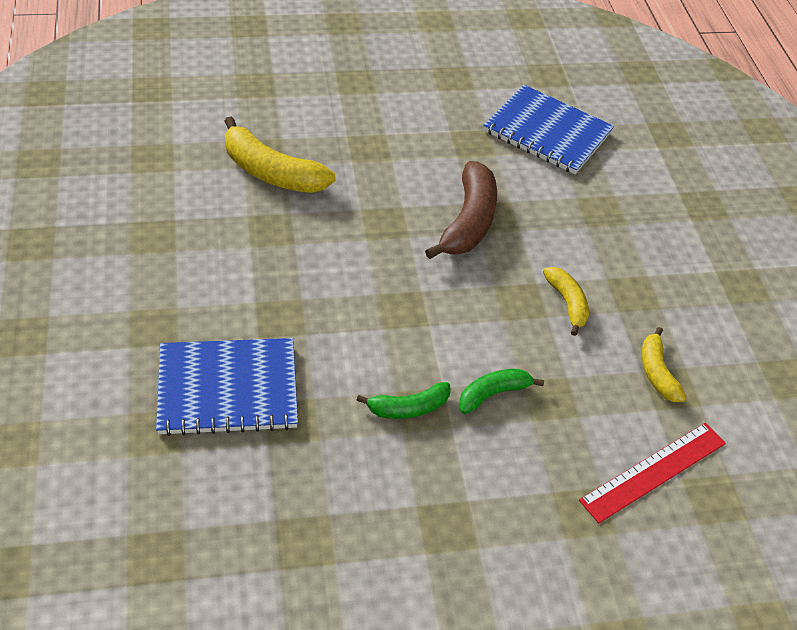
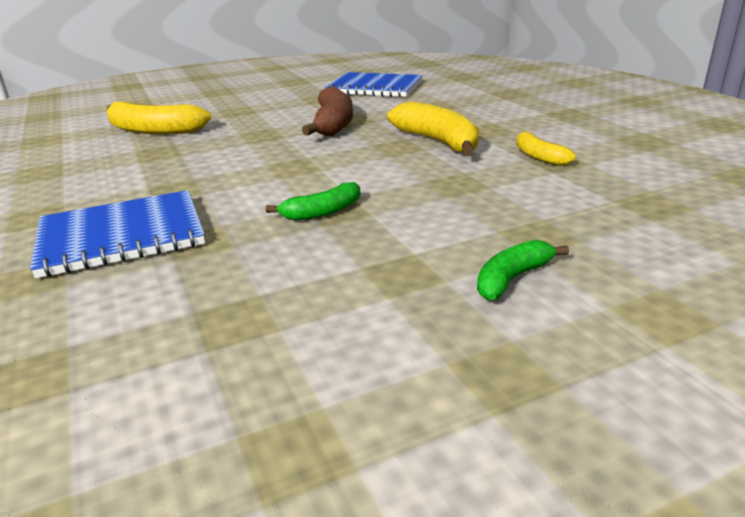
camera: 10 degrees left, 20 degrees down
green banana [458,369,544,414] -> green banana moved to [477,240,569,300]
yellow banana [543,267,589,336] -> yellow banana [387,102,479,155], size x1.73
red ruler [579,423,726,523] -> none

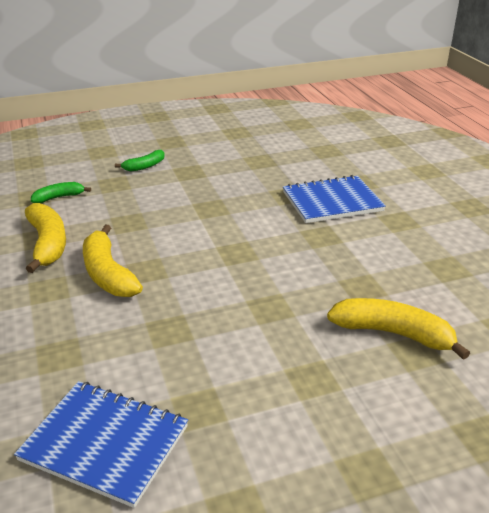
camera: 175 degrees left, 5 degrees up
green banana [266,182,360,221] -> green banana moved to [31,182,91,203]
brown banana [302,86,353,136] -> none
yellow banana [516,131,576,166] -> yellow banana [25,203,66,273], size x1.73

